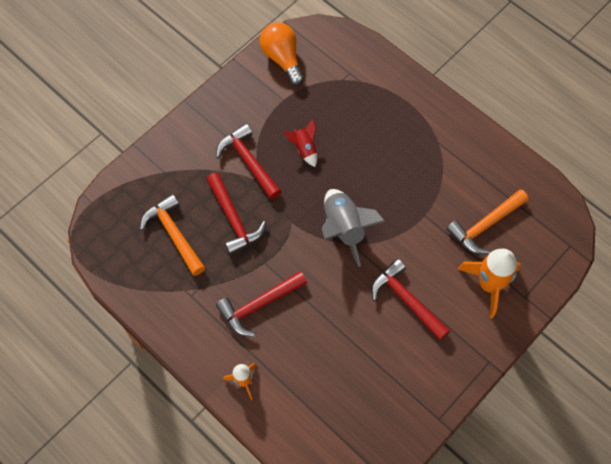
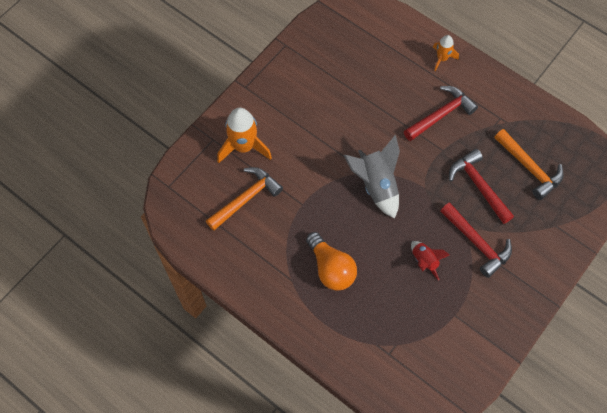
camera: 175 degrees right, 0 degrees up
orange light bulb [260,22,304,86] -> orange light bulb moved to [306,232,357,291]
red hammer [371,259,450,340] -> none

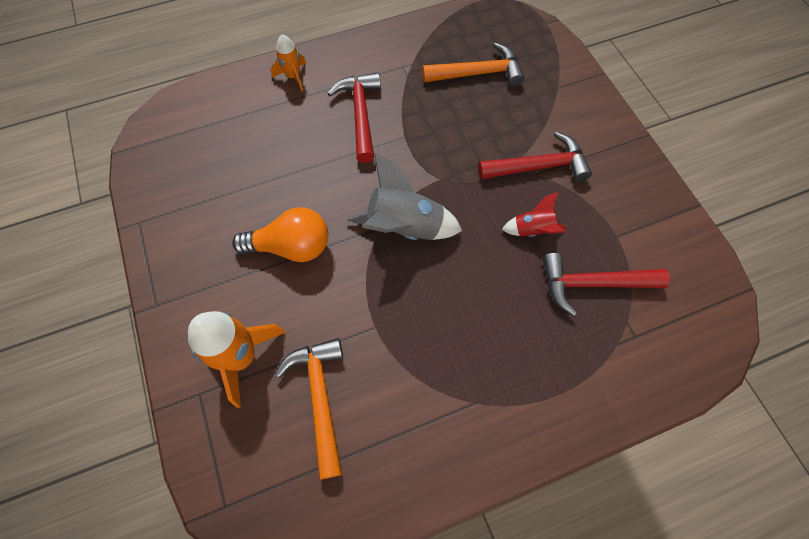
camera: 60 degrees left, 0 degrees up
orange light bulb [306,232,357,291] -> orange light bulb moved to [232,207,328,262]
red hammer [449,149,514,224] -> red hammer moved to [543,253,670,316]

